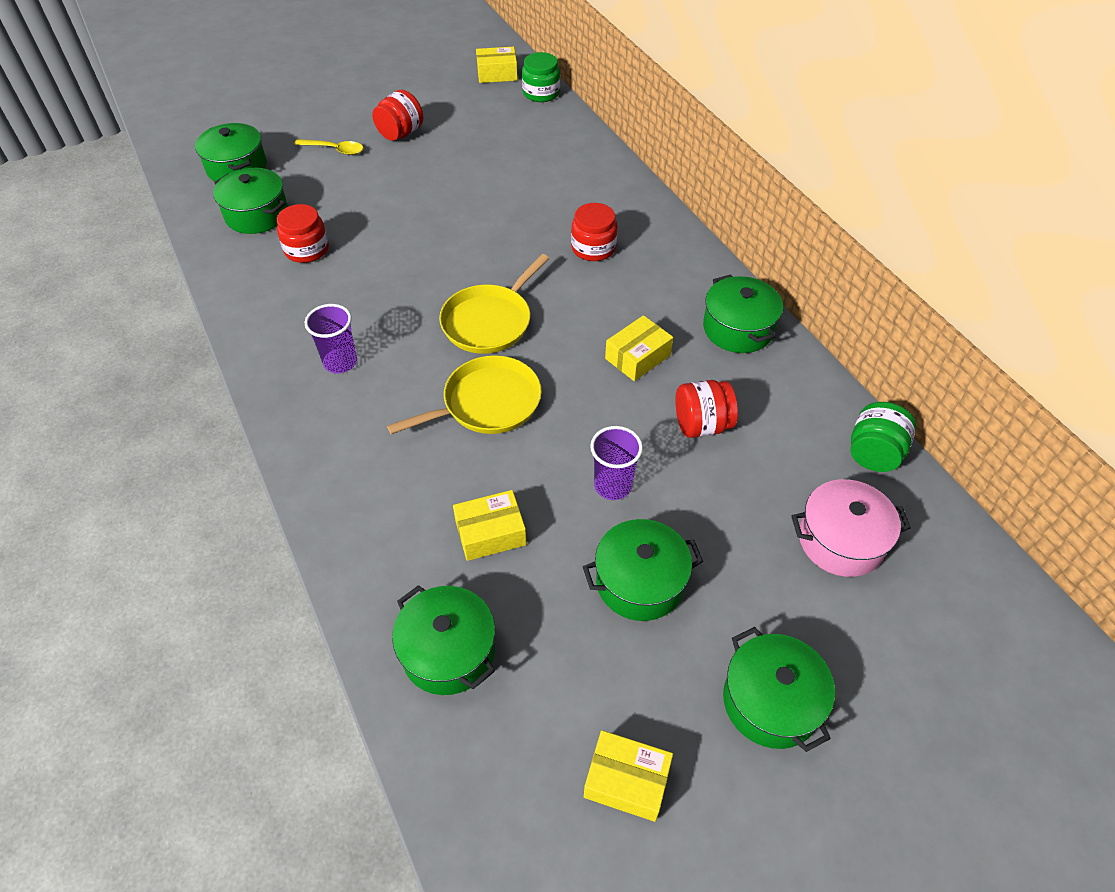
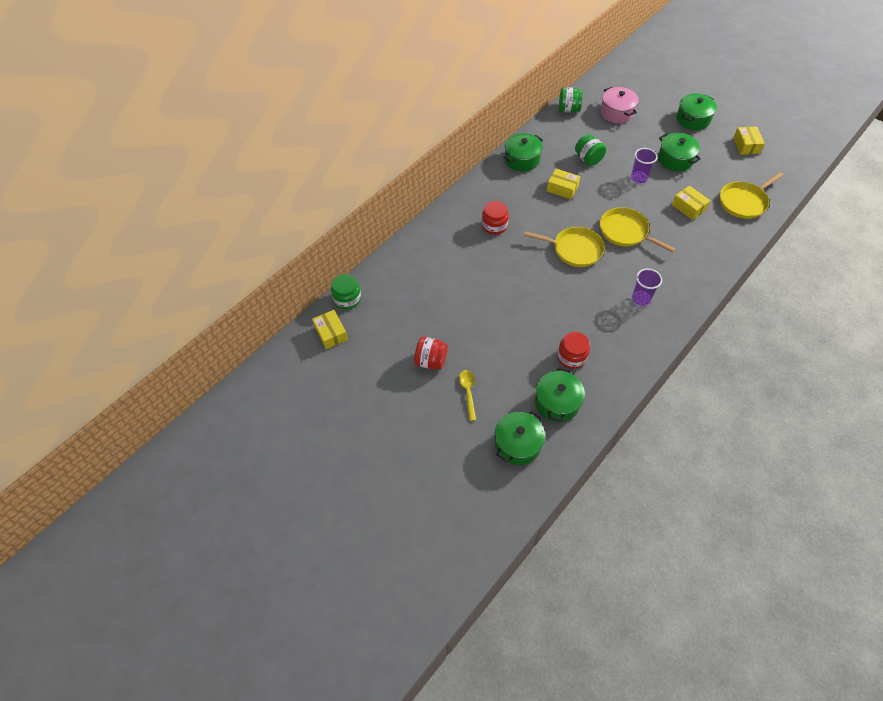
camera: 110 degrees left, 5 degrees up
green pot [392,585,495,695] -> yellow pan [720,172,783,219]
red jar [675,380,738,438] -> green jar [575,134,606,166]

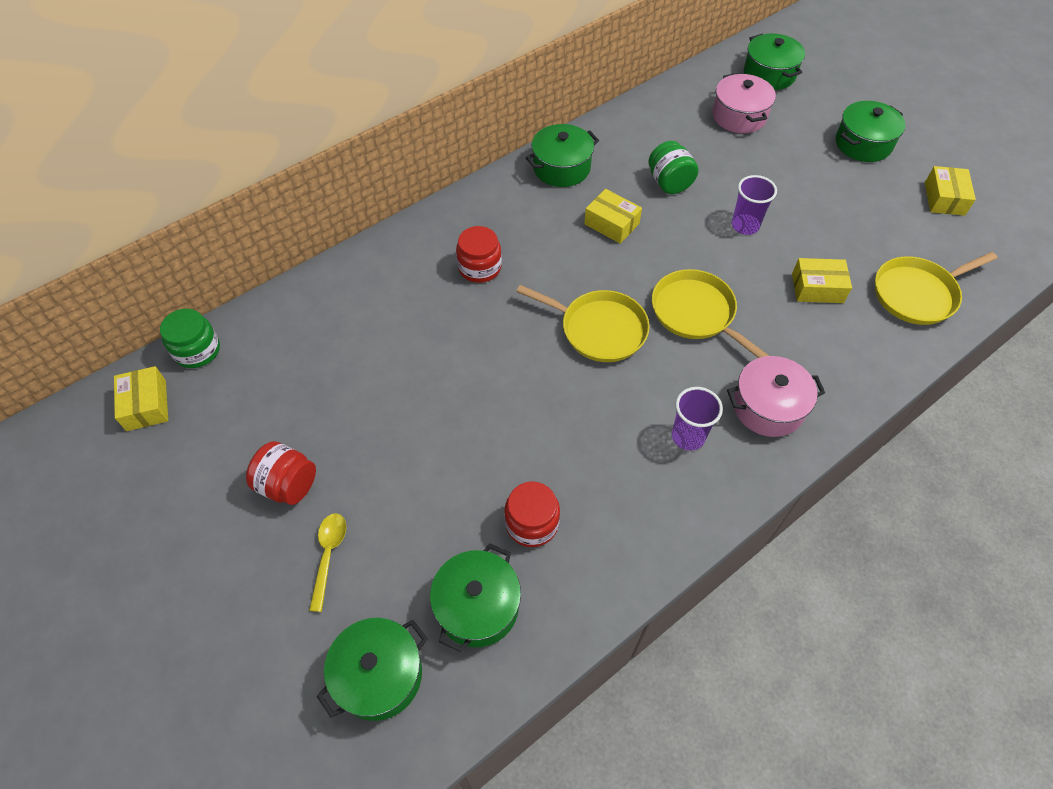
camera: 10 degrees right, 0 degrees up
green jar [559,87,583,113] -> none
green pot [658,133,701,171] -> green pot moved to [744,33,805,90]
yellow box [672,186,710,220] -> yellow box turned 60 degrees counterclockwise [792,258,852,303]
none -> pink pot [727,356,825,437]

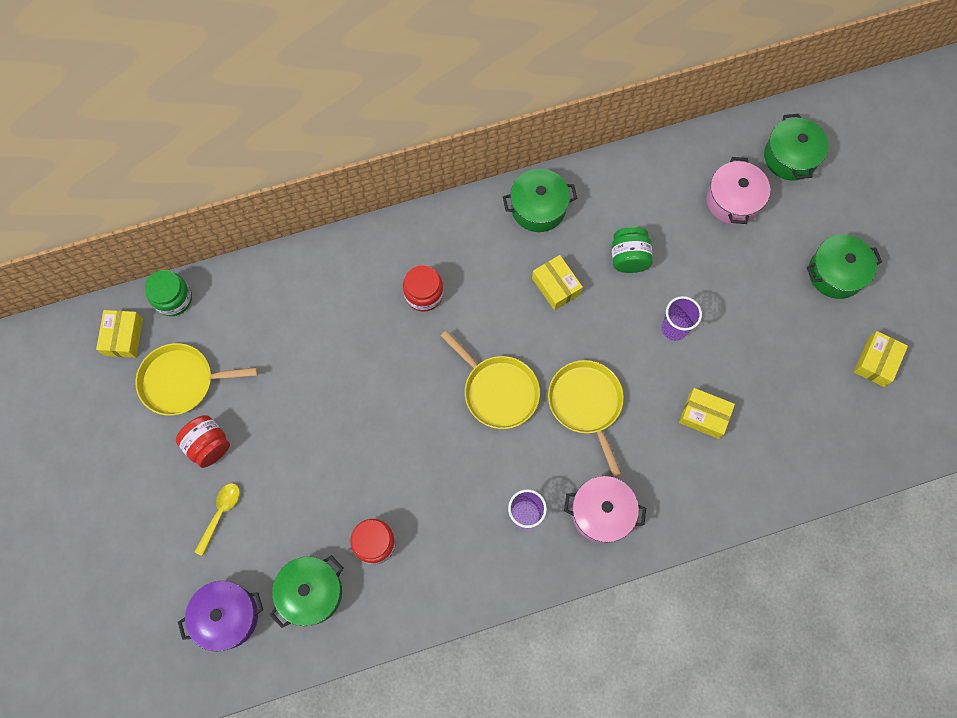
camera: 20 degrees right, 15 degrees up
green pot [317,618,428,721] -> purple pot [178,581,263,652]
yellow pan [875,252,997,325] -> yellow pan moved to [135,343,258,416]

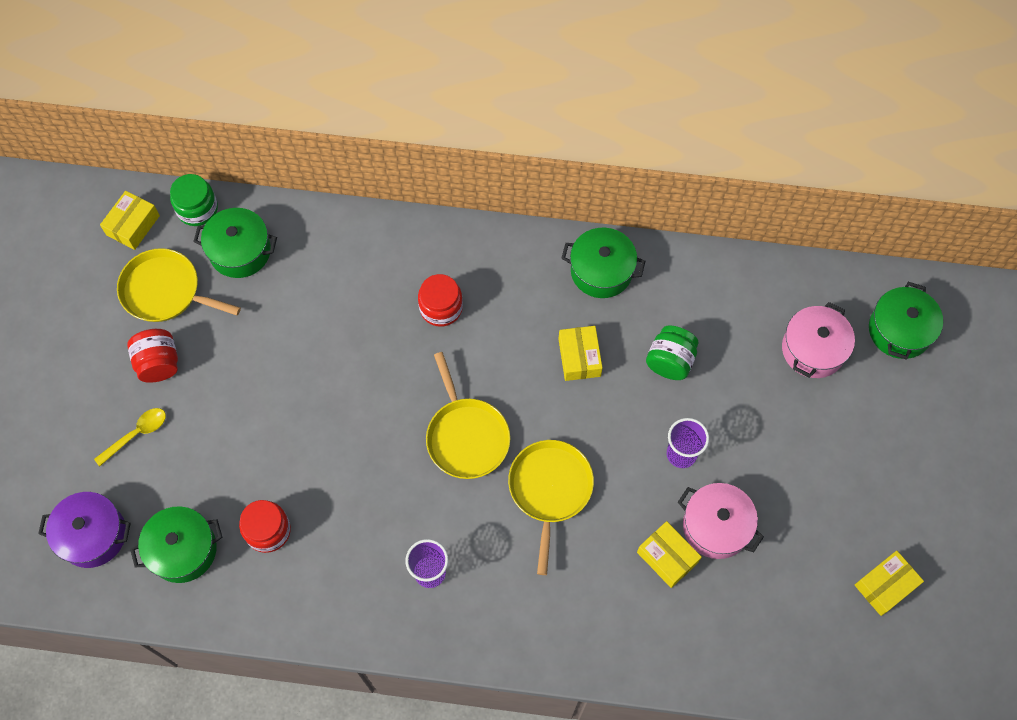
camera: 25 degrees right, 5 degrees down
pink pot [564,476,646,544] -> pink pot moved to [678,483,764,559]
green pot [806,235,882,299] -> green pot moved to [193,208,277,278]

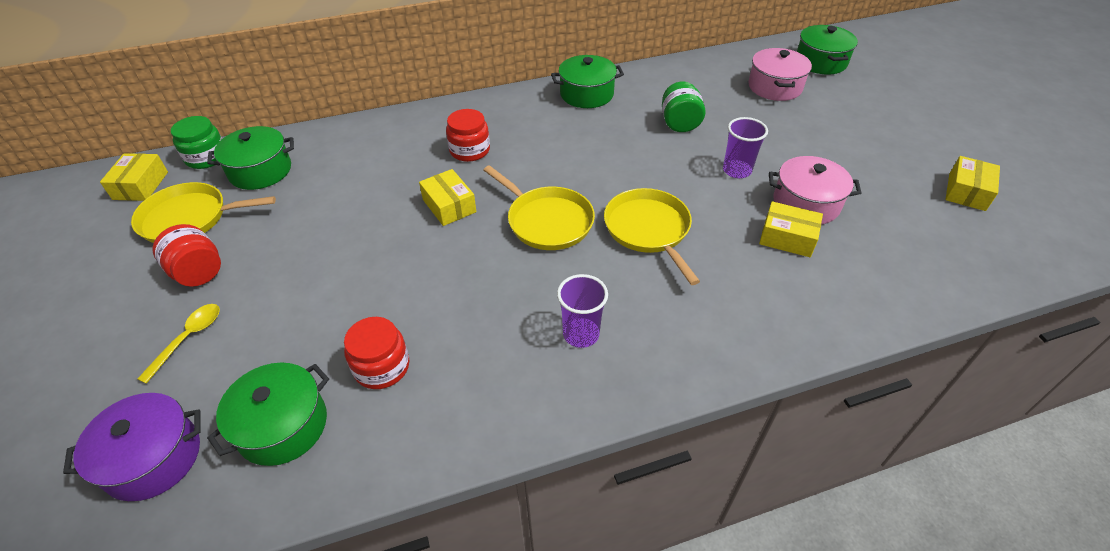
camera: 25 degrees left, 20 degrees down
yellow box [558,326,603,381] -> yellow box moved to [419,169,477,226]

